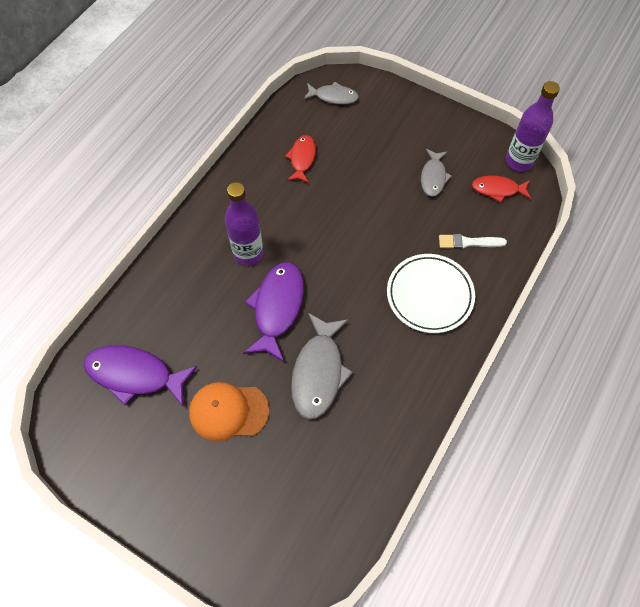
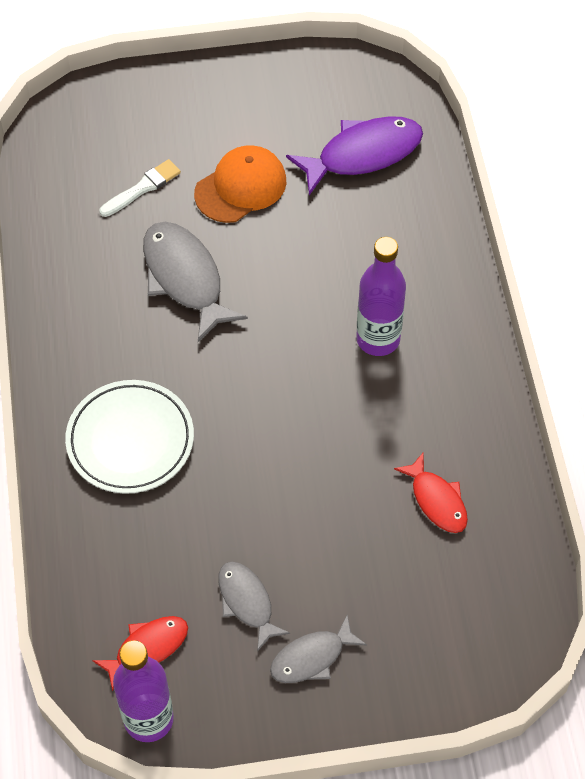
camera: 140 degrees right, 5 degrees down
purple fish [243,262,304,362] -> none
grey fish [303,82,359,105] -> grey fish moved to [270,614,367,683]
white brush [439,234,507,249] -> white brush moved to [99,159,181,217]

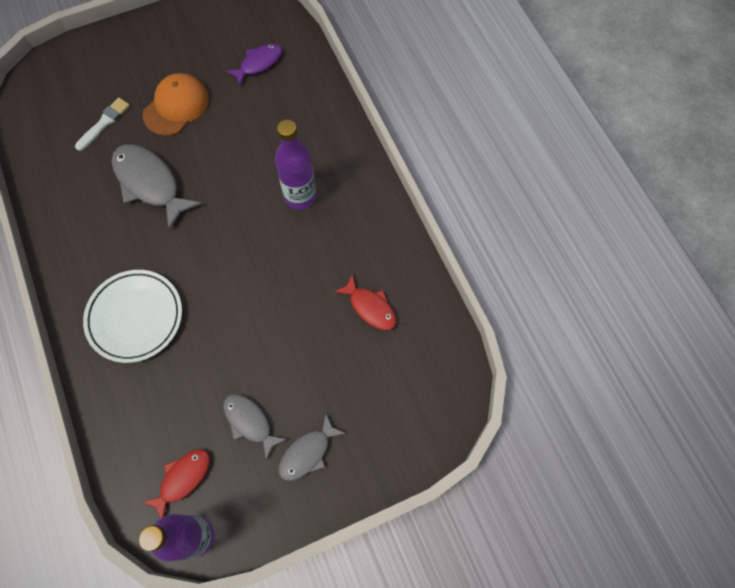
camera: 15 degrees left, 10 degrees up
purple fish [286,116,423,195] -> purple fish [226,44,282,85], size x0.60

